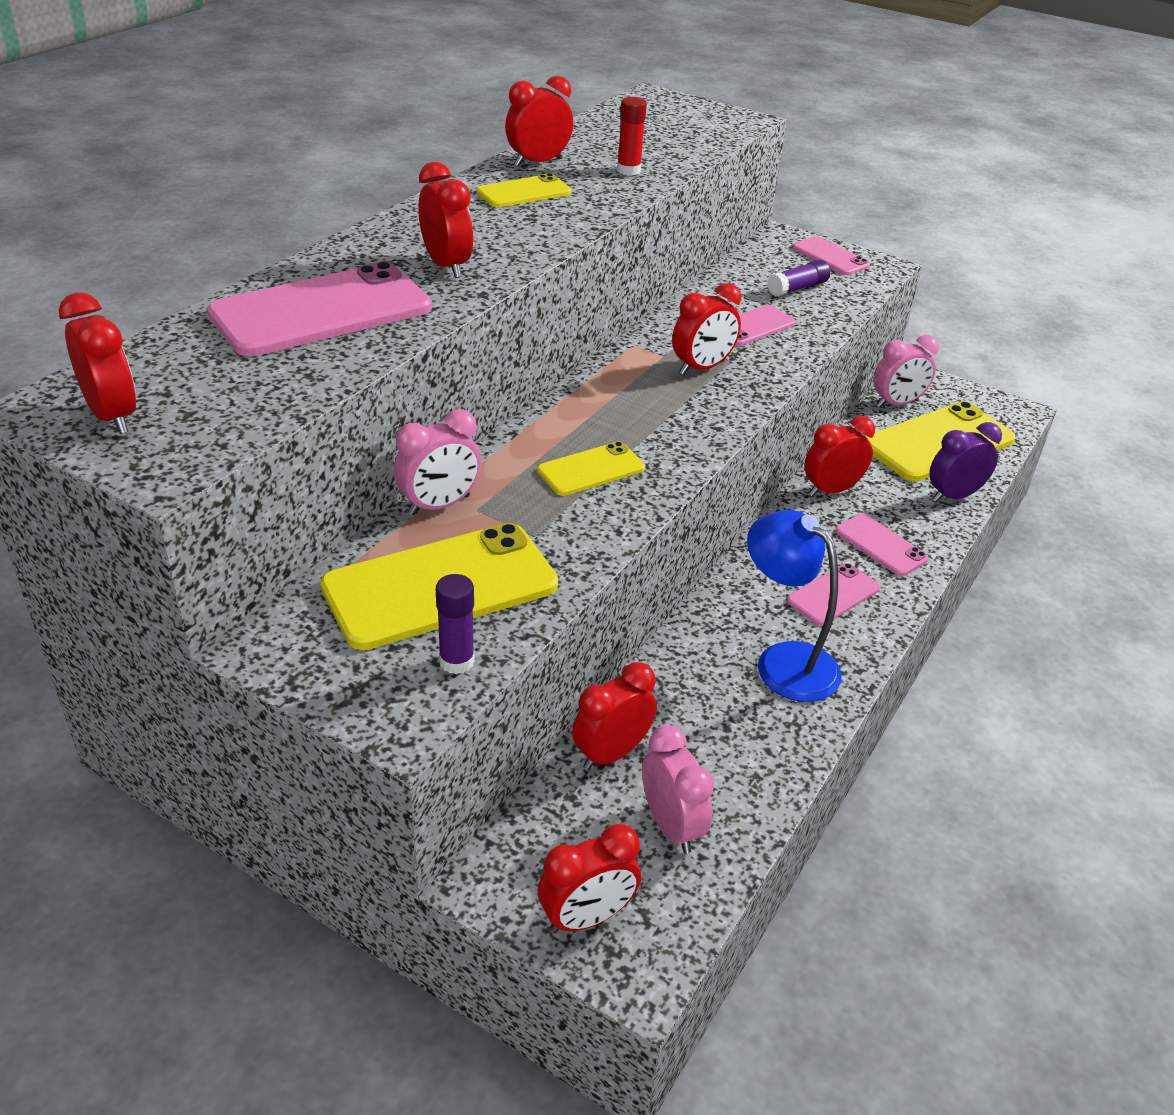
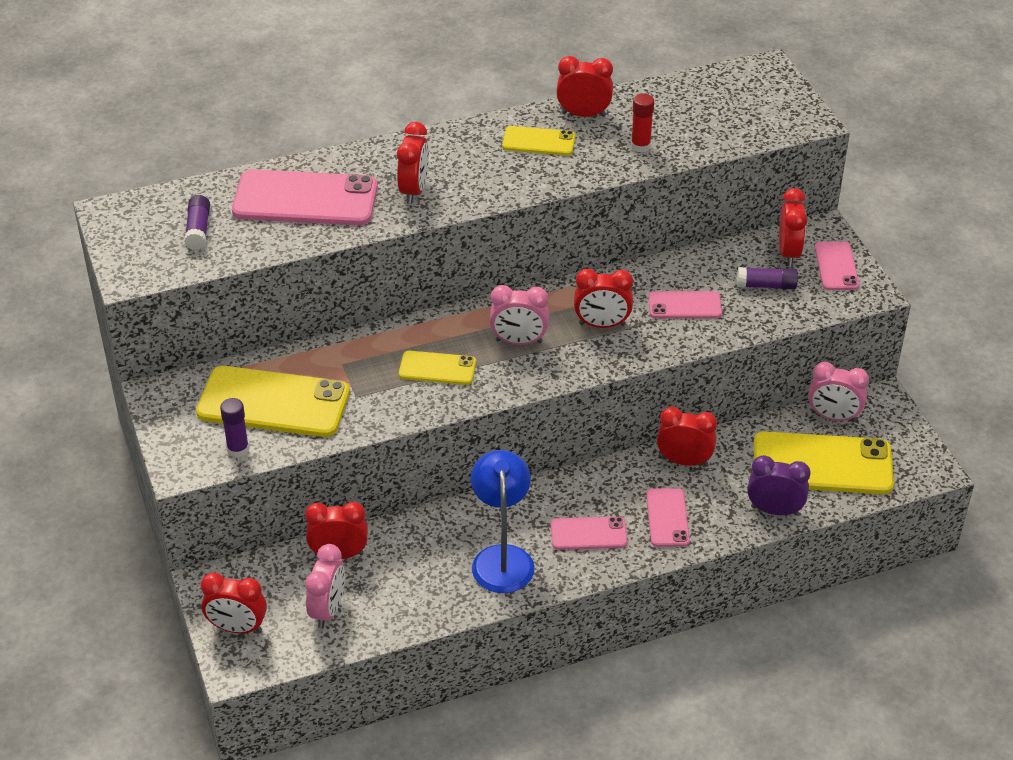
camera: 40 degrees right, 5 degrees up
red clock [59,292,136,434] -> red clock moved to [779,188,807,266]
pink clock [394,409,481,516] -> pink clock moved to [489,285,549,345]
none -> purple glue stick [184,195,210,250]

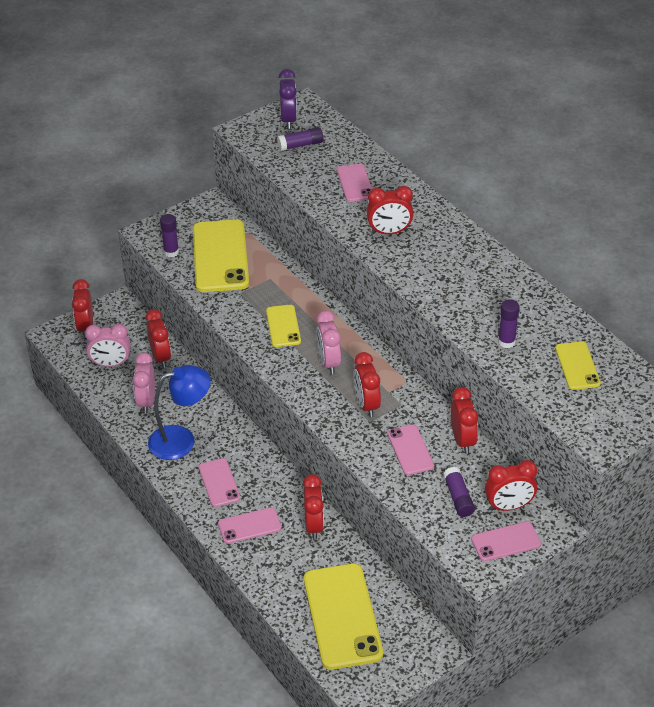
camera: 75 degrees right, 0 degrees up
pink phone [232,169,378,225] -> pink phone [337,164,372,202], size x0.53
yellow phone [502,126,576,156] -> yellow phone moved to [555,341,601,390]
red clock [556,56,613,117] -> red clock moved to [451,387,478,454]
red glue stick [631,94,654,153] -> purple glue stick [498,299,519,348]
purple clock [747,455,811,515] -> purple clock moved to [279,69,297,129]
pink clock [808,362,869,422] -> pink clock moved to [132,353,155,413]

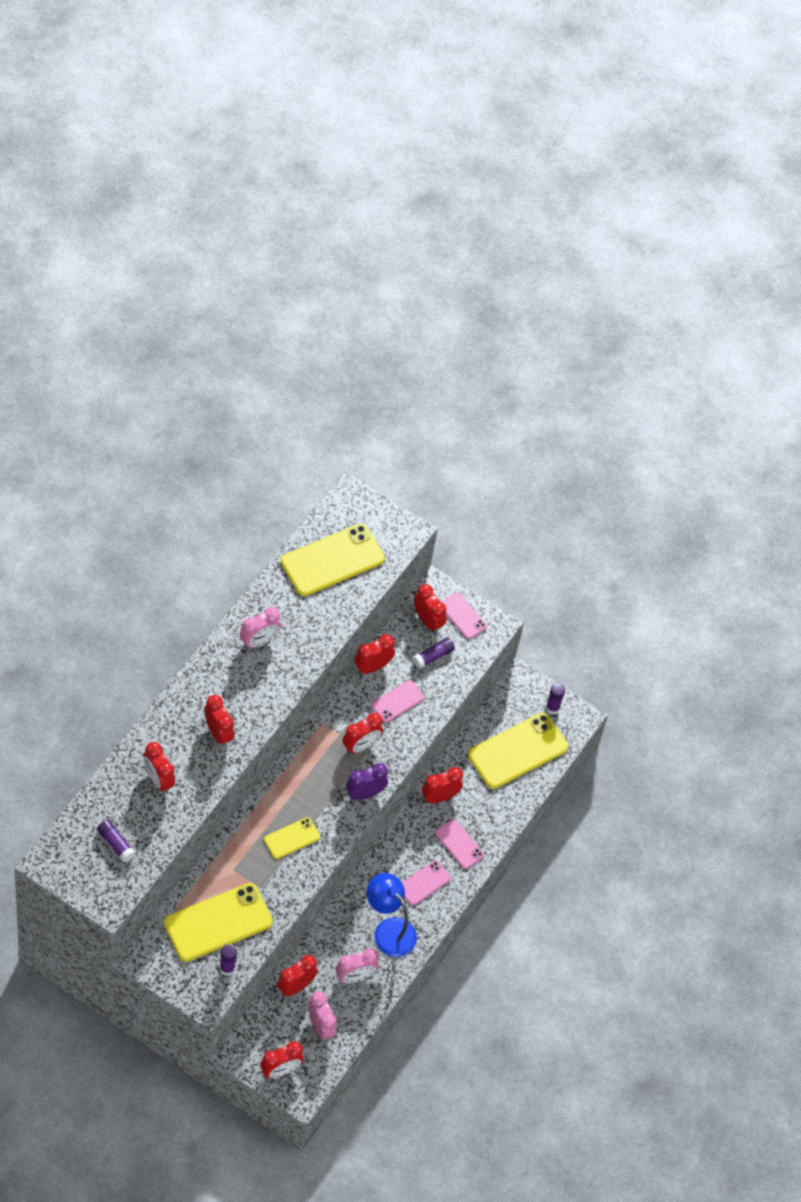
camera: 120 degrees left, 15 degrees up
purple clock [279,69,297,129] -> purple clock moved to [346,763,388,800]
pink clock [316,311,341,374] -> pink clock moved to [240,607,281,649]
pink phone [337,164,372,202] -> red clock [144,742,175,793]
purple glue stick [498,299,519,348] -> purple glue stick moved to [546,683,565,714]
yellow phone [555,341,601,390] -> yellow phone [281,524,385,596], size x1.90

